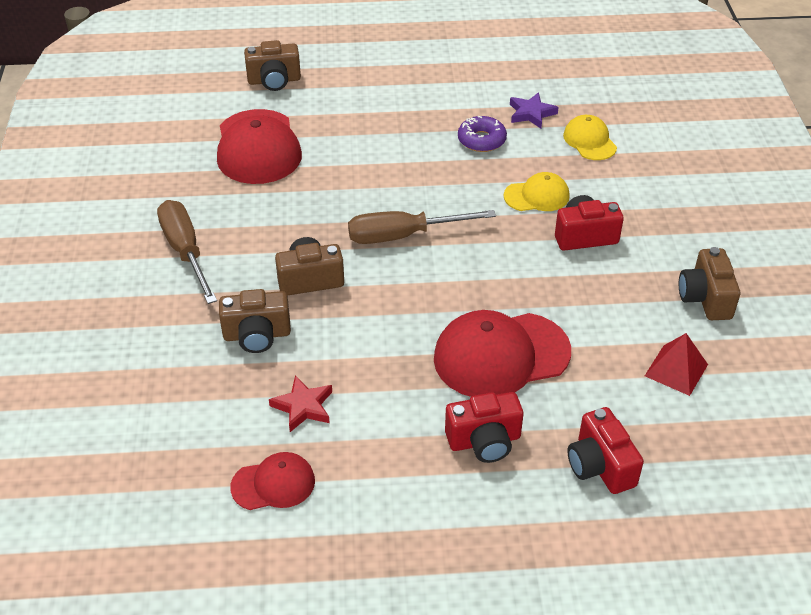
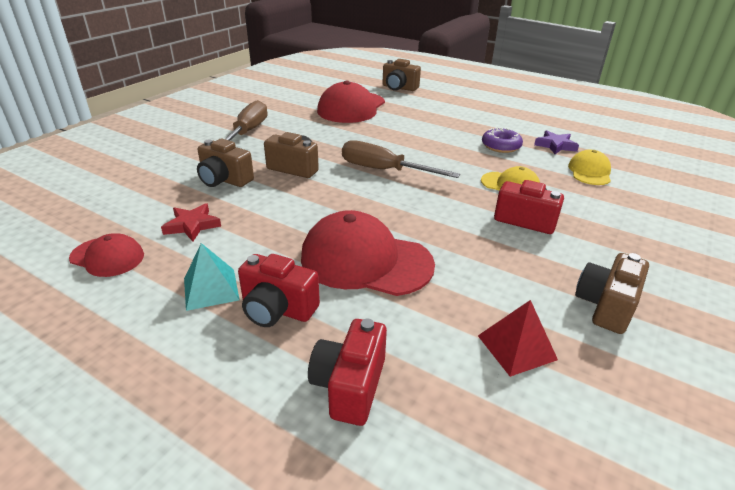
camera: 35 degrees right, 10 degrees down
none -> turquoise pyramid [184,243,240,311]

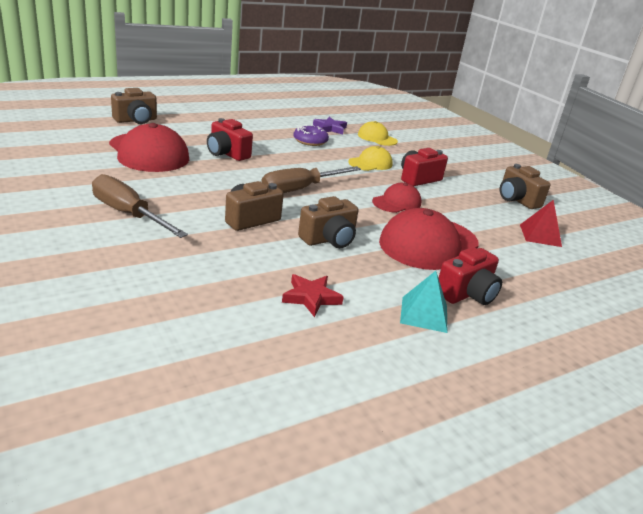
camera: 65 degrees left, 5 degrees down
red cap [69,233,144,277] -> red cap moved to [372,183,422,213]
brown camera [197,139,254,187] -> brown camera moved to [298,196,359,248]
red camera [308,319,387,426] -> red camera moved to [207,118,253,161]

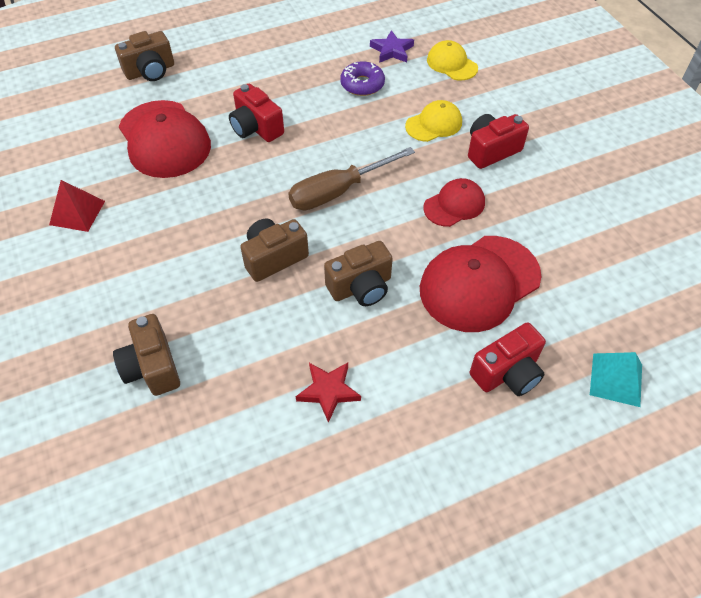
camera: 10 degrees right, 25 degrees up
brown screwdriver [92,174,188,238] -> none
turquoise pyramid [400,271,447,333] -> turquoise pyramid moved to [590,352,642,407]
brown camera [500,164,551,209] -> brown camera moved to [113,314,180,396]
red pyramid [520,200,562,247] -> red pyramid moved to [49,180,105,232]

